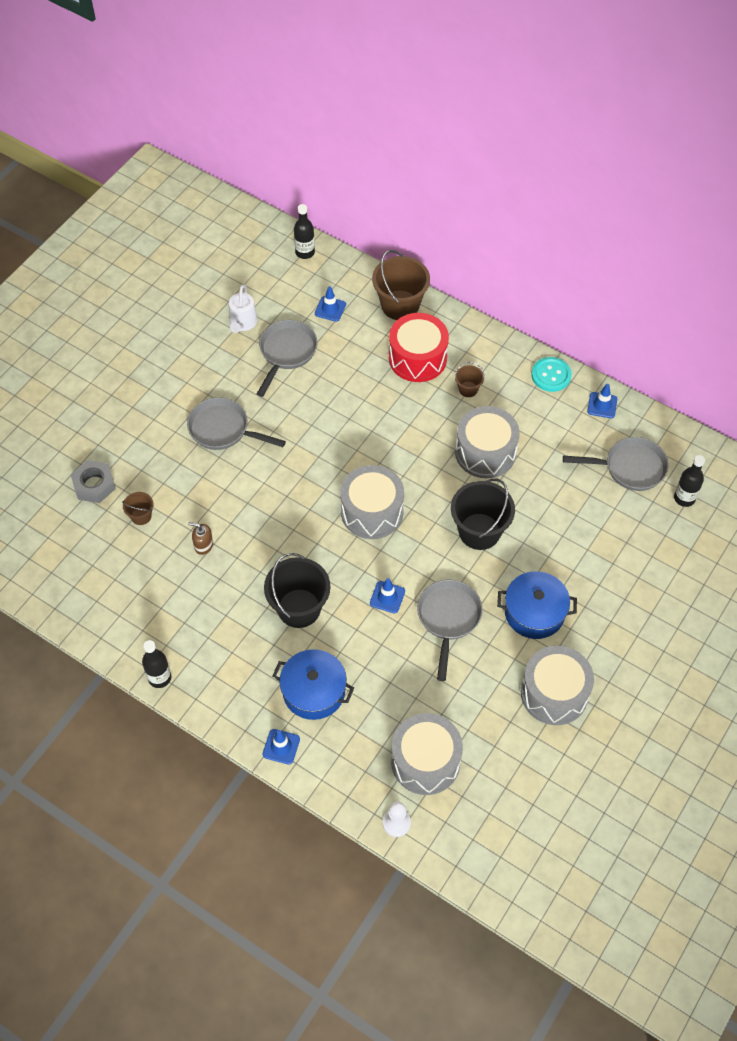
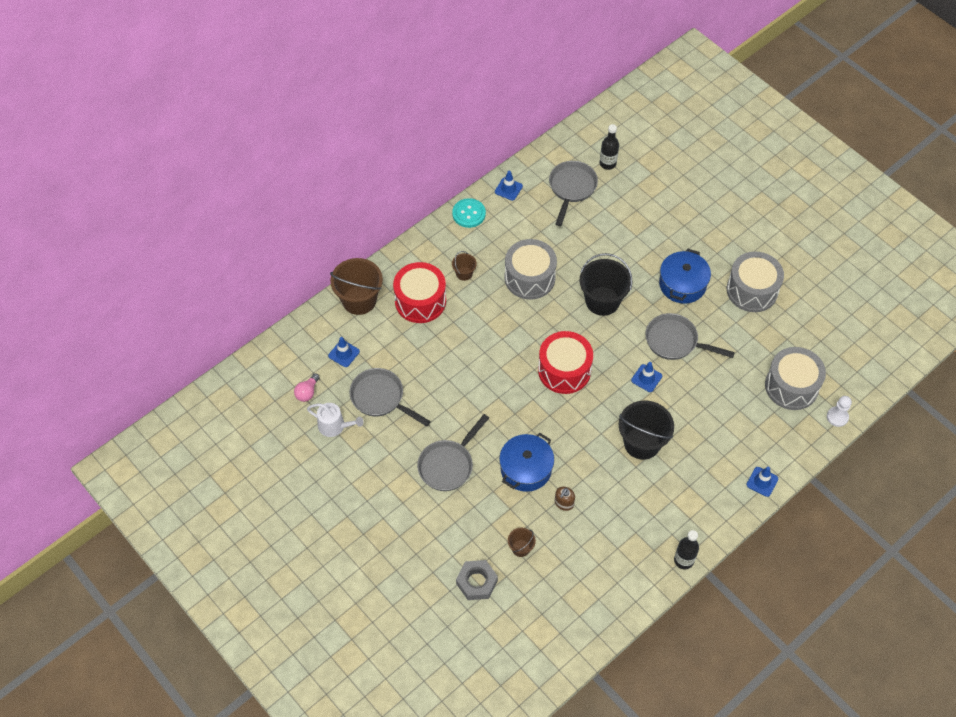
camera: 75 degrees left, 0 degrees up
blue pot [272,649,354,720] -> blue pot moved to [499,433,554,492]
black bottle [294,204,315,259] -> none
grey drum [340,465,404,539] -> red drum [538,331,593,394]
none -> pink light bulb [294,373,320,402]

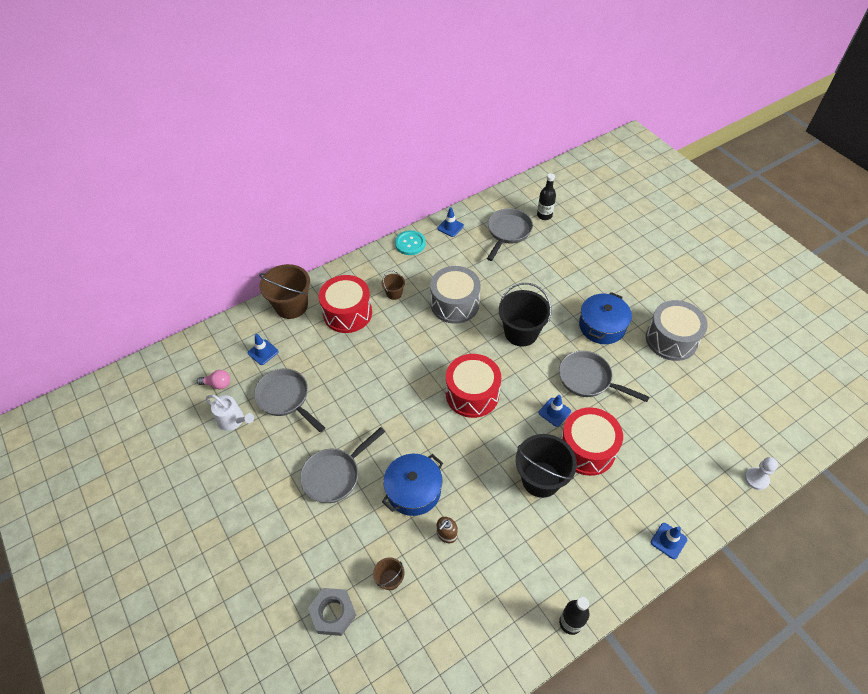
camera: 10 degrees right, 5 degrees down
pink light bulb [294,373,320,402] -> pink light bulb turned 120 degrees counterclockwise [197,370,230,389]
grey drum [765,347,826,410] -> none
none -> red drum [561,407,623,476]

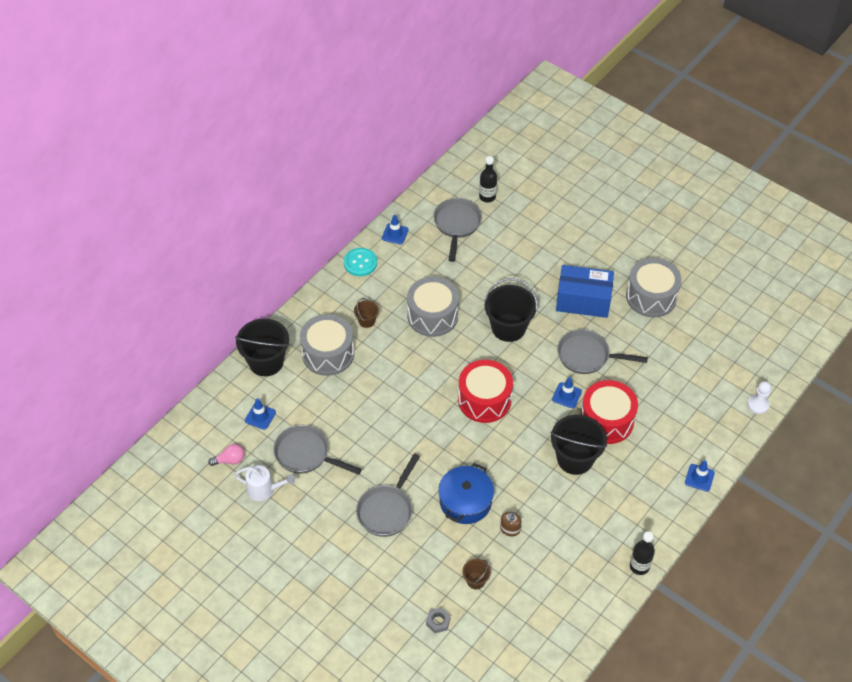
camera: 20 degrees left, 0 degrees up
brown bucket [259,264,310,319] -> black bucket [235,318,289,376]
grey nut [308,588,356,636] -> grey nut [426,607,451,633], size x0.59
red drum [319,275,372,333] -> grey drum [300,314,354,376]
blue pot [579,292,632,344] -> blue box [556,265,614,318]

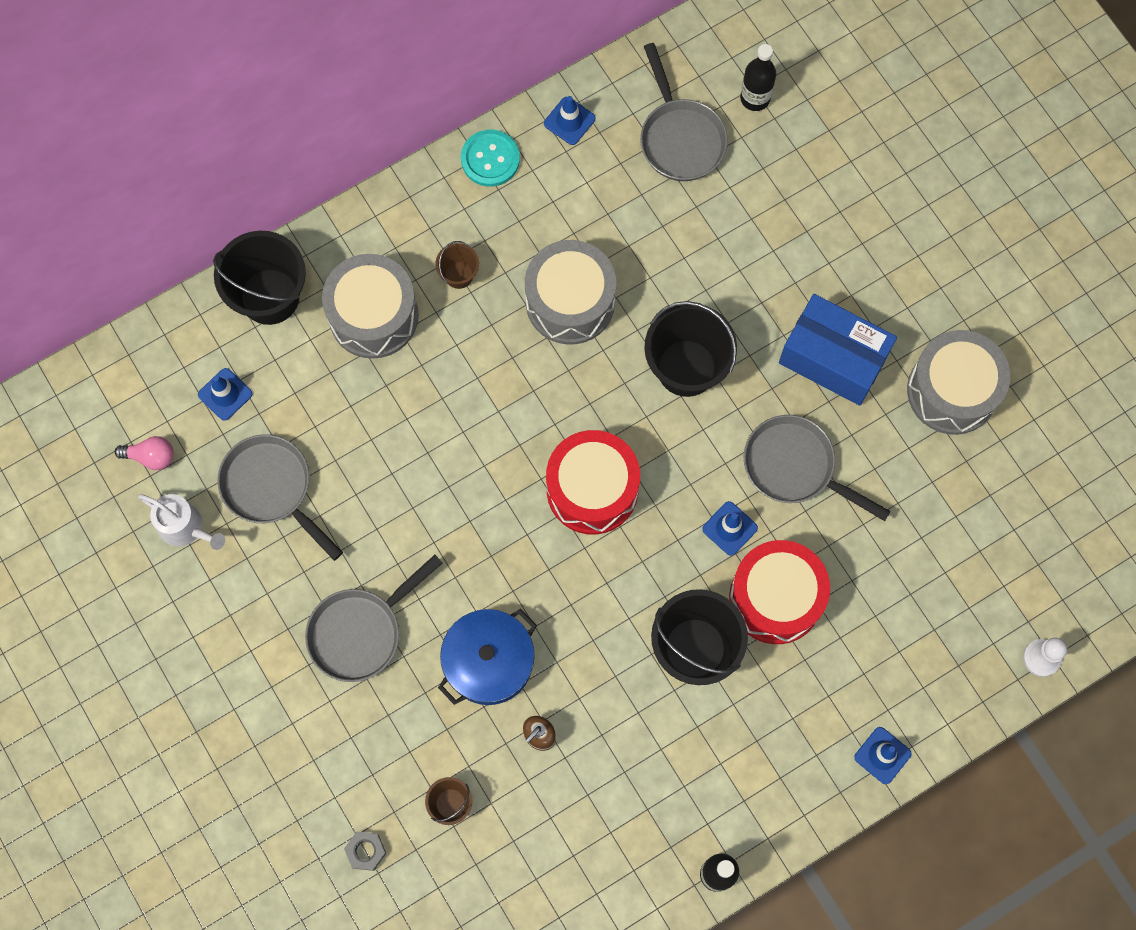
camera: 20 degrees right, 20 degrees up
grey pan [433,198,482,262] -> grey pan turned 135 degrees clockwise [640,43,728,181]

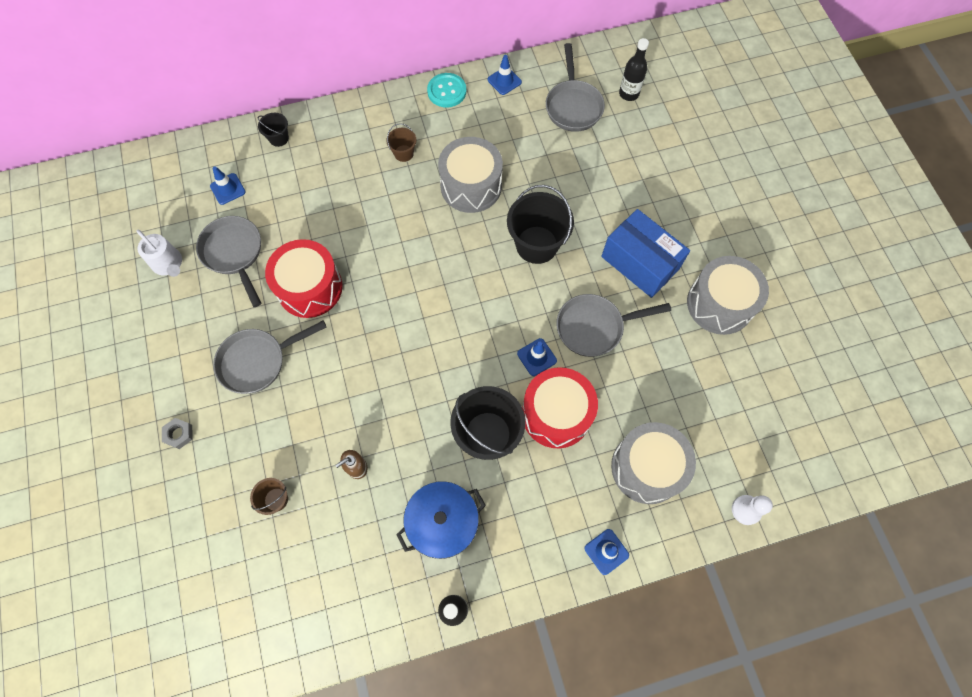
camera: 15 degrees right, 5 degrees down
pink light bulb [115,436,174,470] -> none
black bucket [213,231,306,325] -> black bucket [258,113,289,147], size x0.49
grey drum [322,254,419,359] -> grey drum moved to [611,422,696,504]
grey nut [344,832,386,871] -> grey nut moved to [162,418,193,449]
blue pot [438,609,537,705] -> blue pot moved to [396,481,486,559]
red drum [546,430,640,535] -> red drum moved to [265,239,343,318]
grey pan [744,415,891,521] -> grey pan turned 60 degrees counterclockwise [556,294,671,357]

